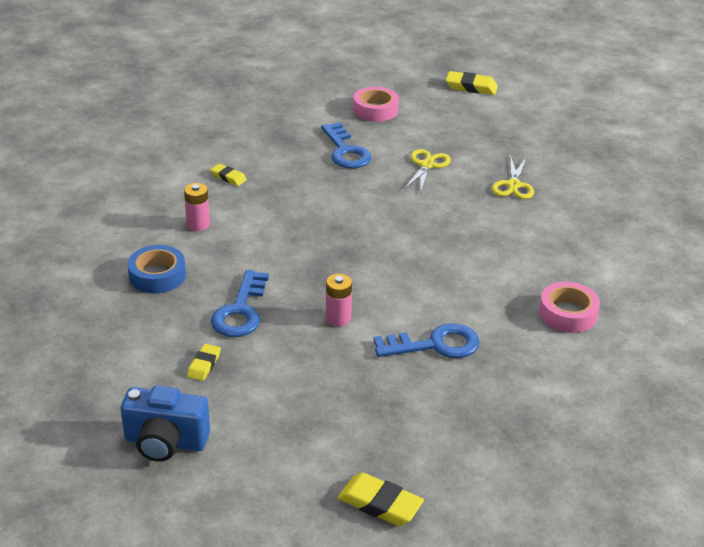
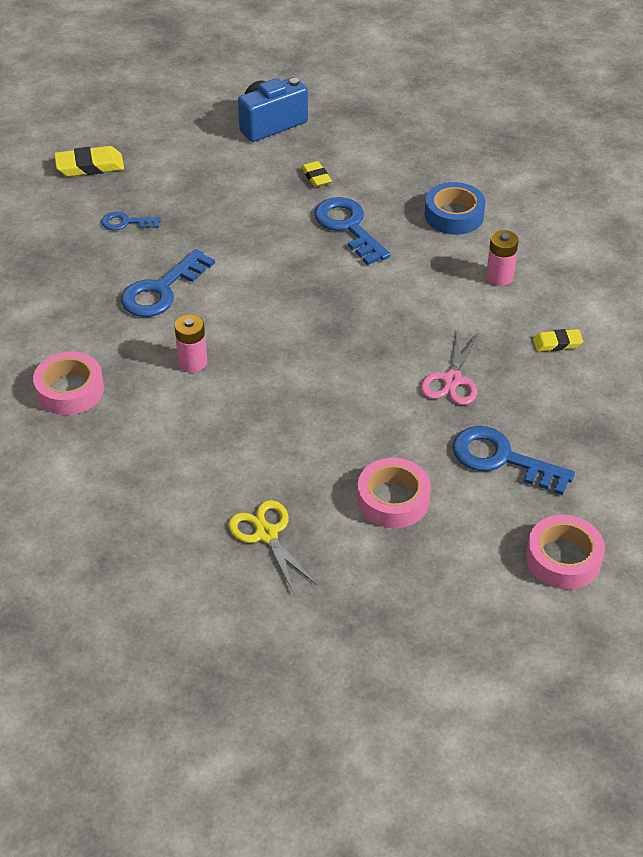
camera: 140 degrees right, 10 degrees up
pink battery [326,274,352,326] -> pink battery moved to [174,315,207,373]
yellow scissors [404,149,451,191] -> pink tape [357,458,431,528]
yellow eraser [446,71,498,95] -> none
none -> blue key [101,212,161,230]
none -> pink scissors [421,330,479,405]

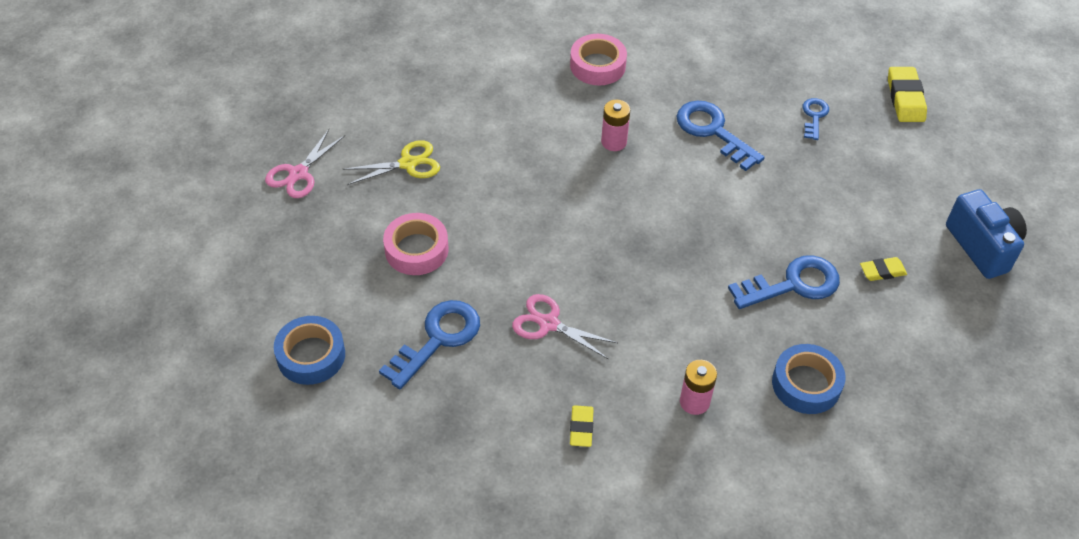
camera: 100 degrees right, 5 degrees up
pink tape [526,515,605,589] -> blue tape [274,316,345,385]
none -> pink scissors [265,129,345,198]

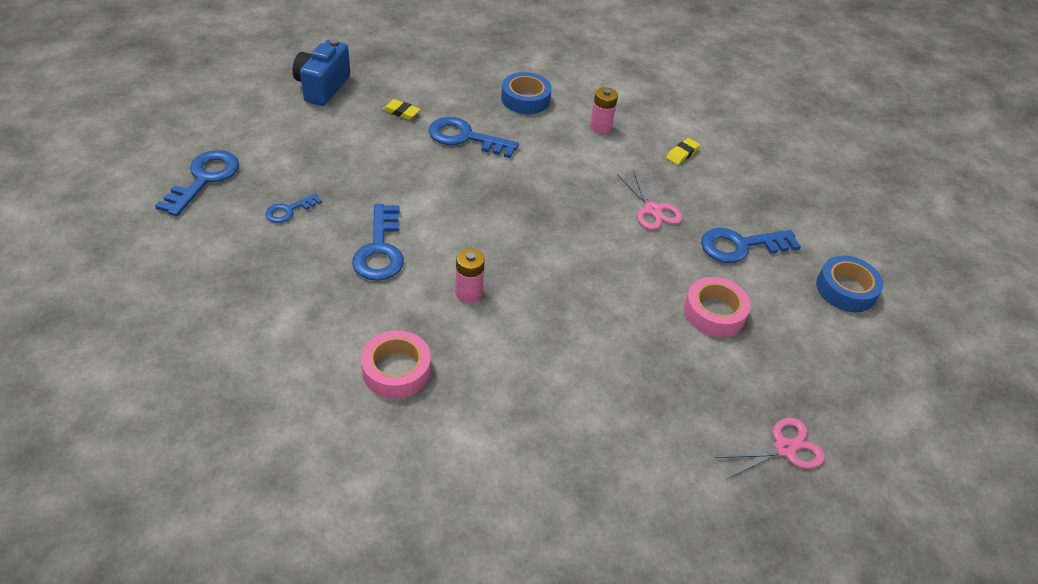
camera: 145 degrees left, 5 degrees down
yellow scissors [343,140,440,185] -> none
yellow eraser [888,67,927,122] -> blue key [155,150,239,216]

